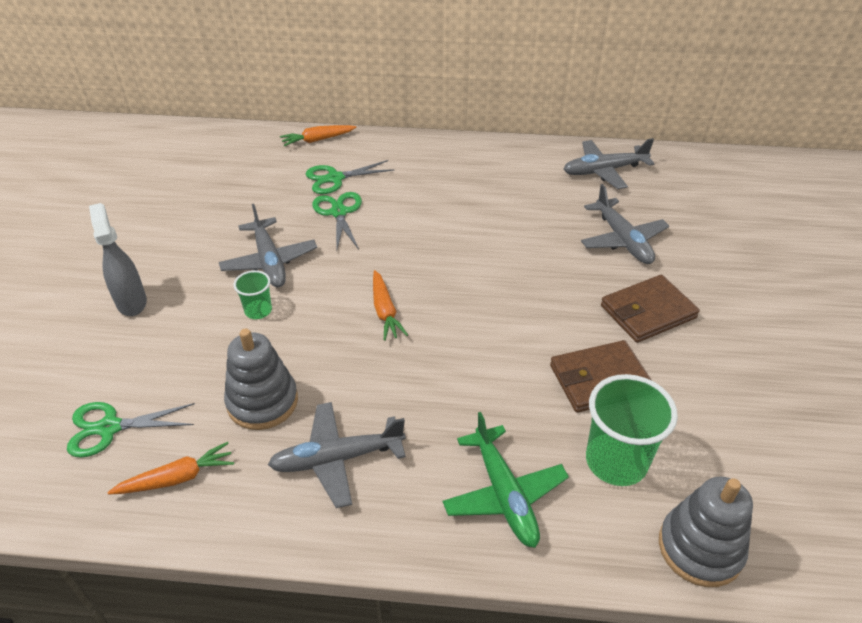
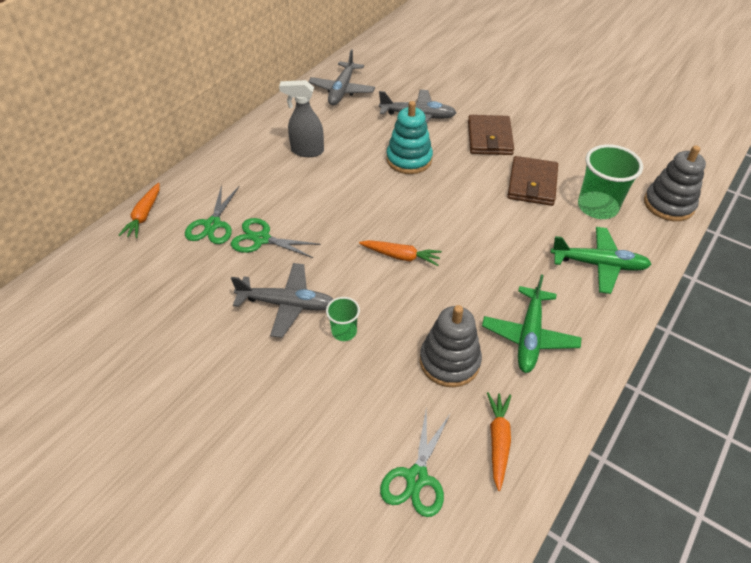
camera: 60 degrees left, 5 degrees up
grey spray bottle [89,203,147,316] -> grey spray bottle moved to [279,80,324,157]
grey plane [268,402,406,508] -> green plane [482,275,582,373]
none -> turquoise stacking toy [386,101,433,174]

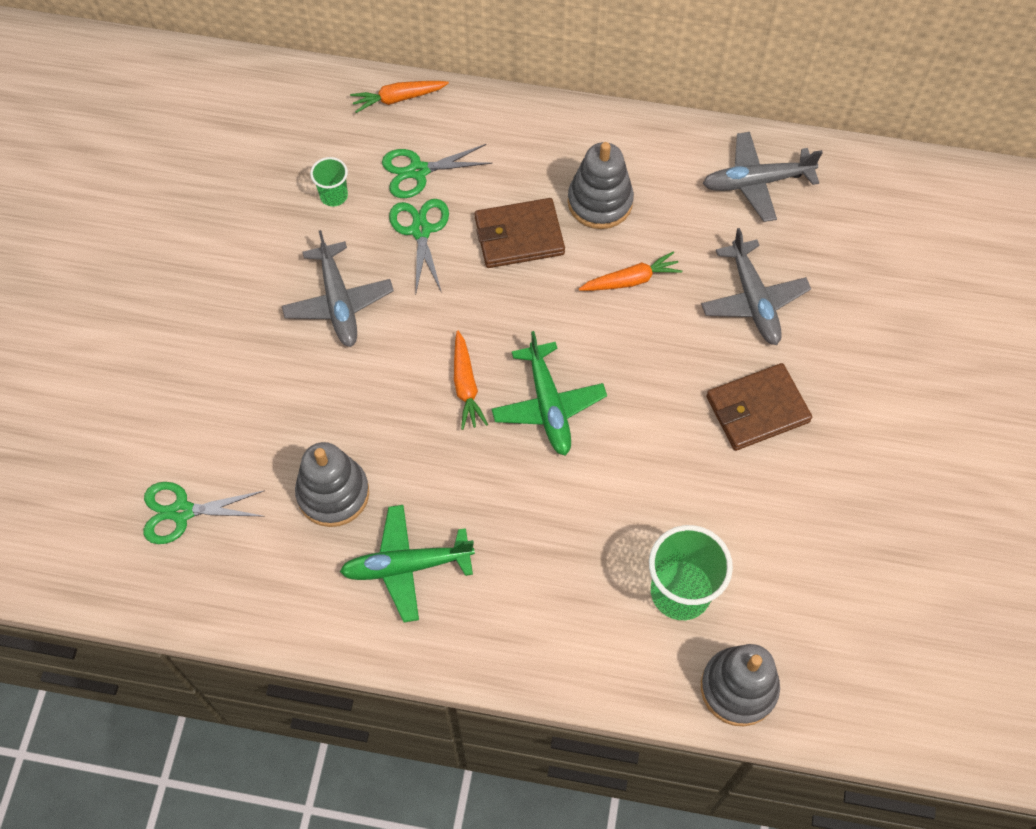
camera: 65 degrees right, 15 degrees up
grey spray bottle [279,80,324,157] -> grey stacking toy [568,142,634,229]
green cup [326,297,360,341] -> green cup moved to [310,157,348,207]
turquoise stacking toy [386,101,433,174] -> none
orange carrot [487,392,511,491] -> orange carrot moved to [579,251,682,291]
brown wallet [507,156,558,206] -> brown wallet moved to [475,198,565,268]
green plane [550,227,651,294] -> green plane moved to [491,331,607,456]

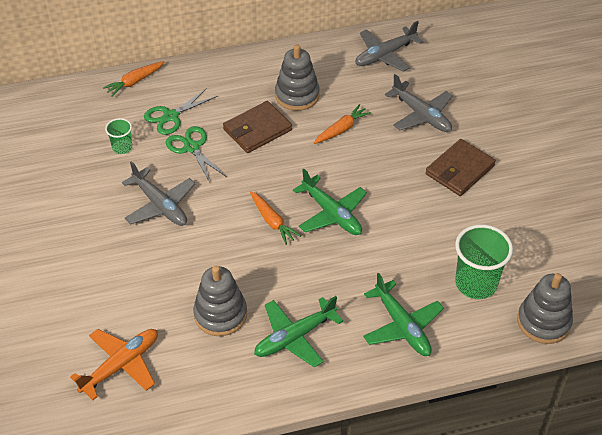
camera: 25 degrees left, 15 degrees down
green scissors [143,482,265,544] -> orange plane [70,329,158,400]
none -> green plane [363,273,444,356]

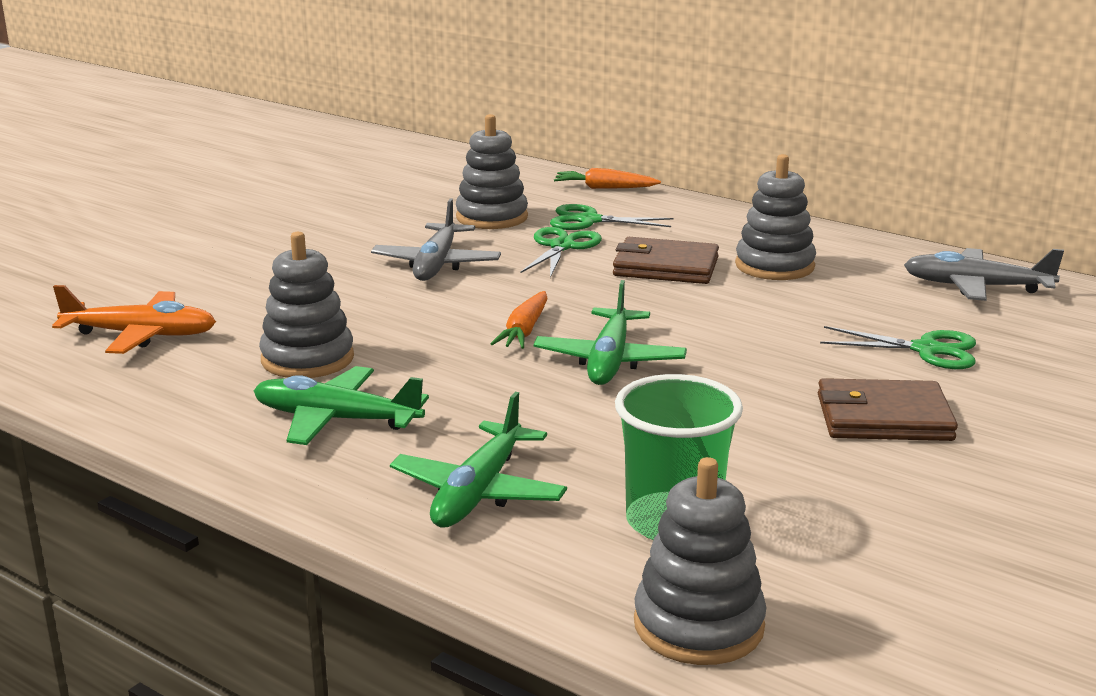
camera: 50 degrees right, 25 degrees down
green cup [105,118,132,154] -> grey stacking toy [456,114,528,229]
orange carrot [314,104,371,144] -> none
grey plane [385,74,453,132] -> green scissors [820,326,976,369]

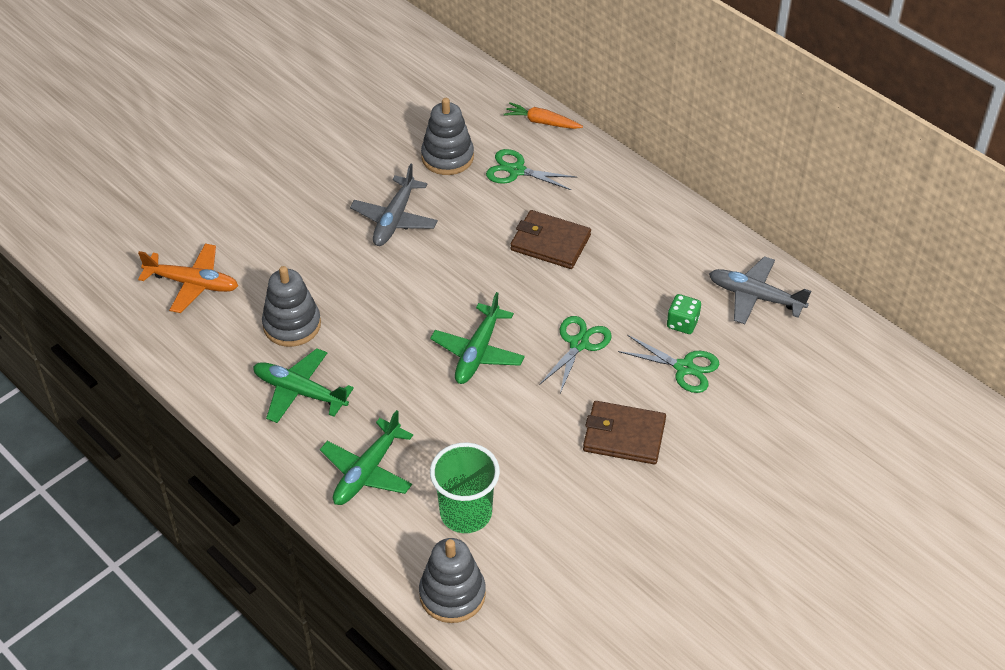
camera: 10 degrees right, 25 degrees up
orange carrot [490,291,548,349] -> none
green scissors [520,227,602,278] -> green scissors moved to [539,316,612,393]
grey stacking toy [735,154,816,280] -> none
none -> green dice [667,294,701,334]

